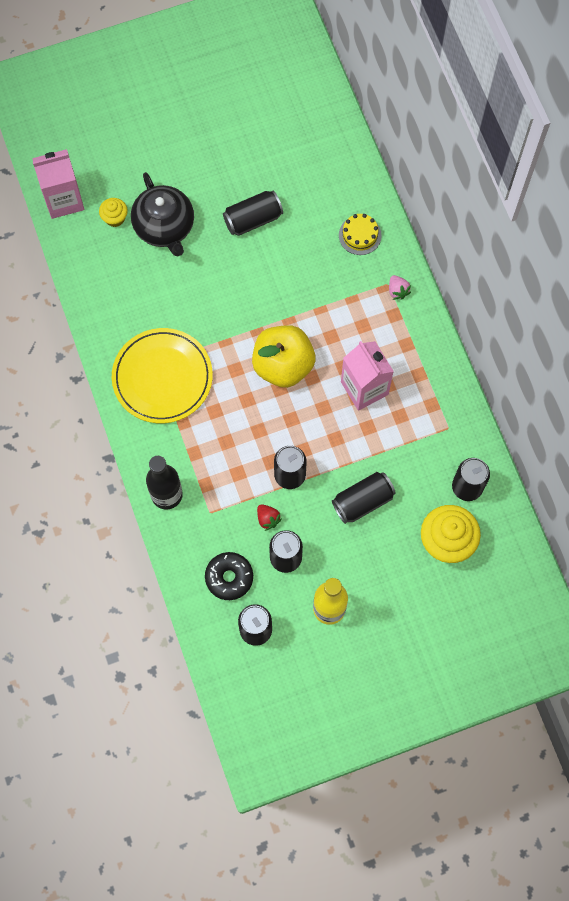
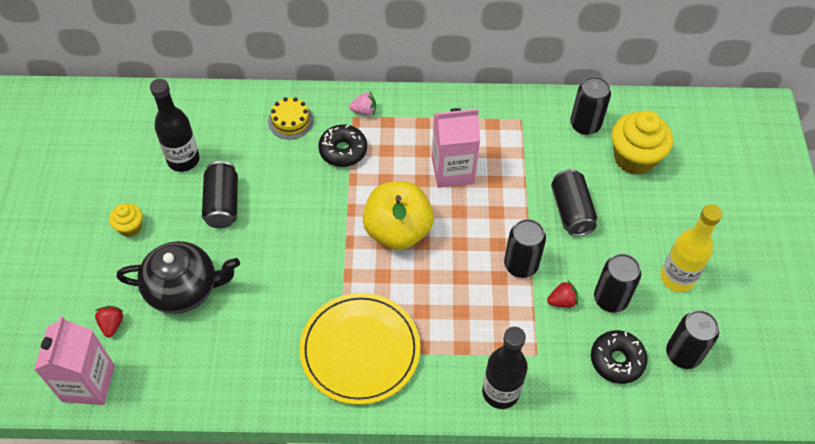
camera: 70 degrees left, 15 degrees down
yellow cupcake [99,198,128,227] -> yellow cupcake moved to [109,203,143,237]
none -> red strawberry [95,306,124,337]
none -> black bottle [150,79,200,172]
none -> black donut [318,124,367,167]

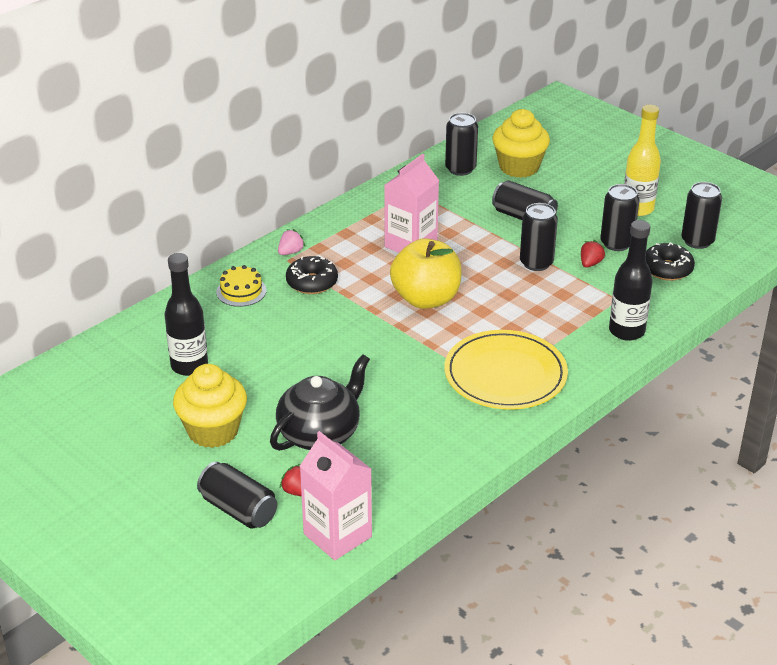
camera: 45 degrees left, 20 degrees down
yellow cupcake [109,203,143,237] -> yellow cupcake [173,364,247,448], size x1.93
black can [202,161,238,228] -> black can moved to [197,462,277,528]

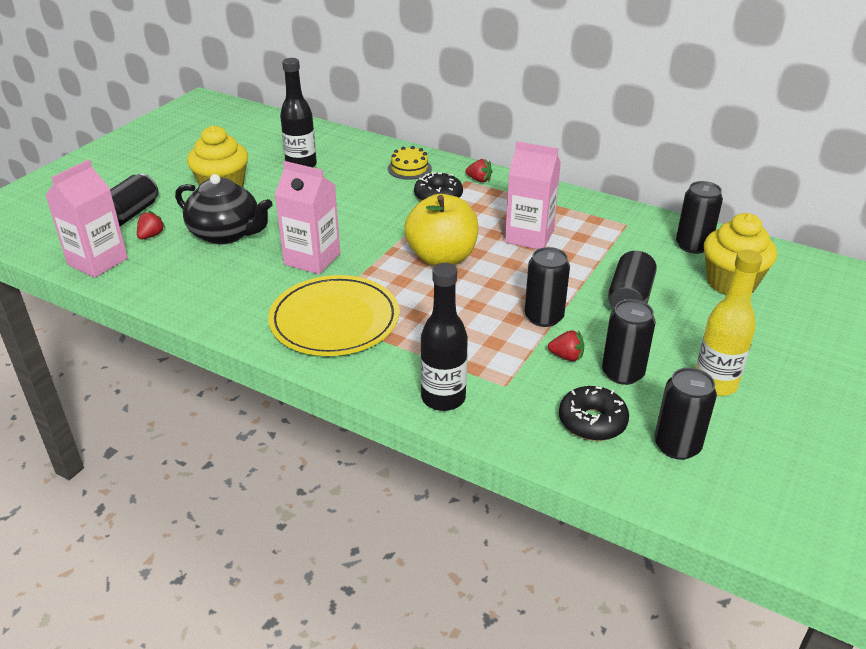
camera: 75 degrees right, 0 degrees up
pink strawberry [278,229,305,255] -> red strawberry [465,159,492,182]
none -> pink carton [275,161,340,274]

